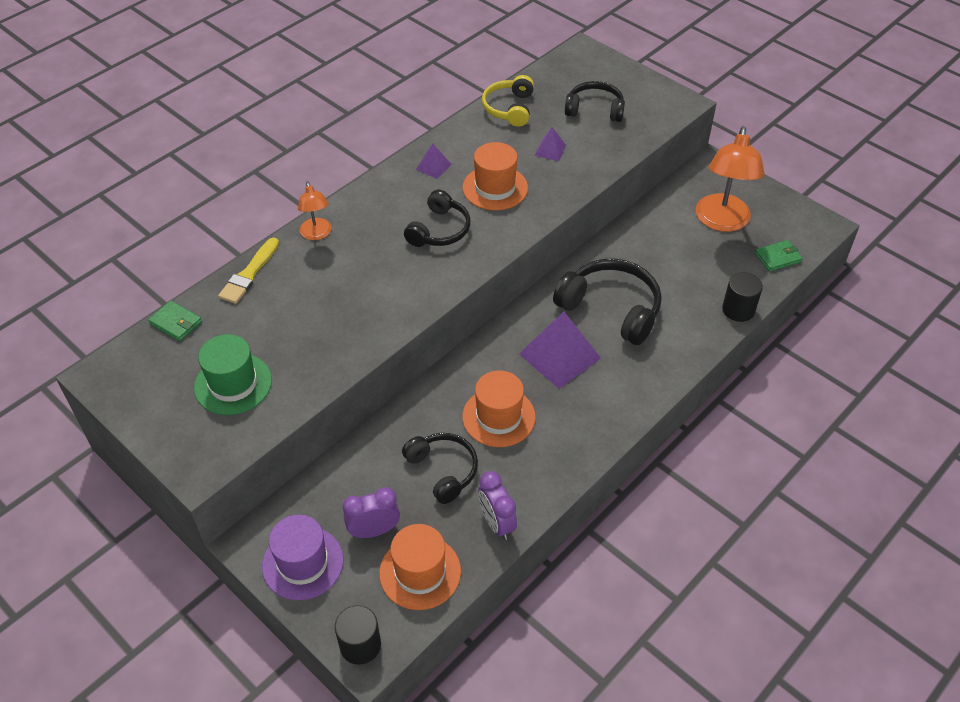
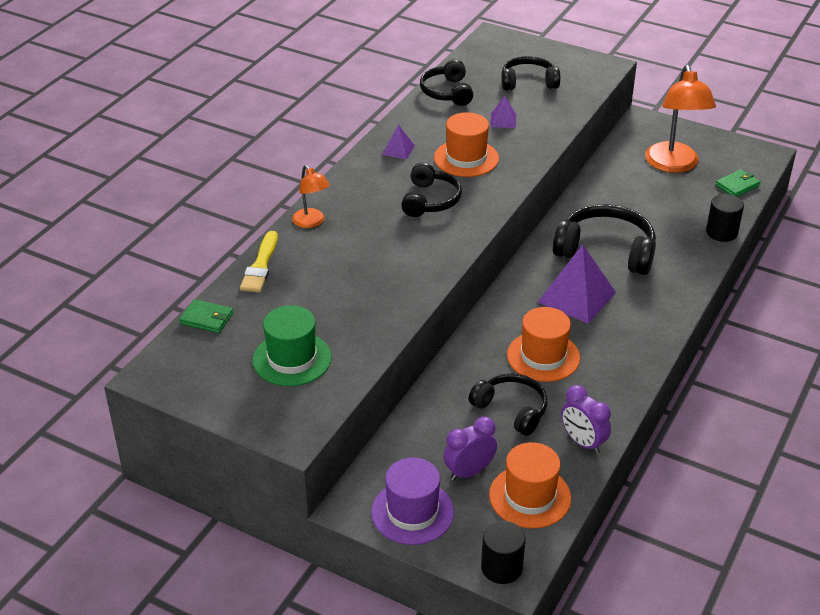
camera: 15 degrees left, 10 degrees down
yellow headphones [482,75,534,127] -> black headphones [420,59,473,106]

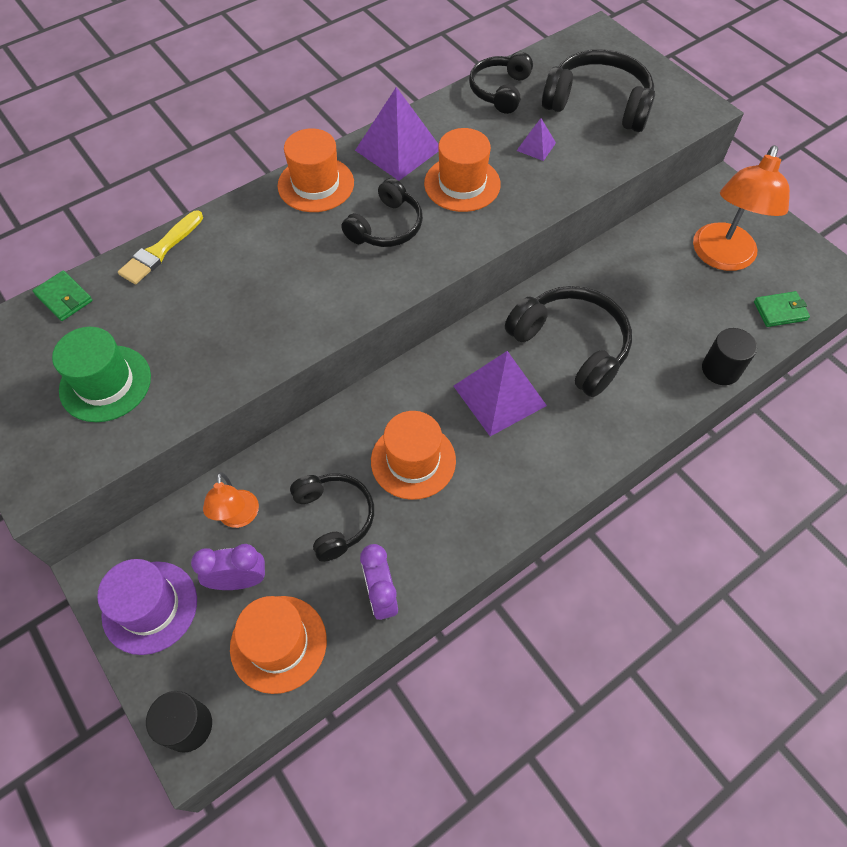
camera: 25 degrees right, 20 degrees up
orange lamp [292,165,330,228] -> orange lamp moved to [203,472,259,528]
purple pyramid [382,125,415,160] -> purple pyramid [355,87,439,181], size x2.07
black headphones [501,56,560,90] -> black headphones [542,49,655,132], size x1.54
none -> orange hat [278,128,354,212]

